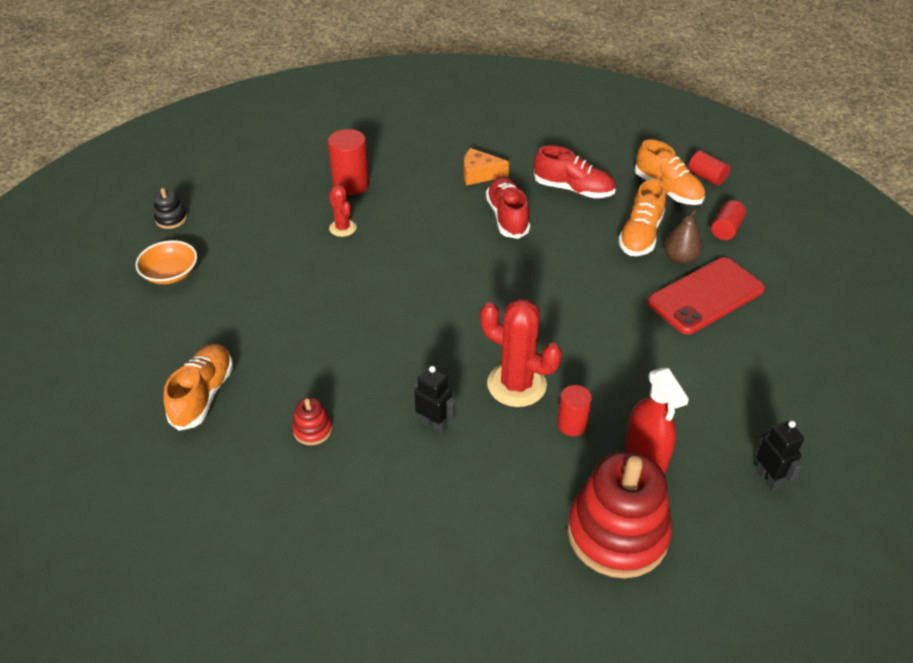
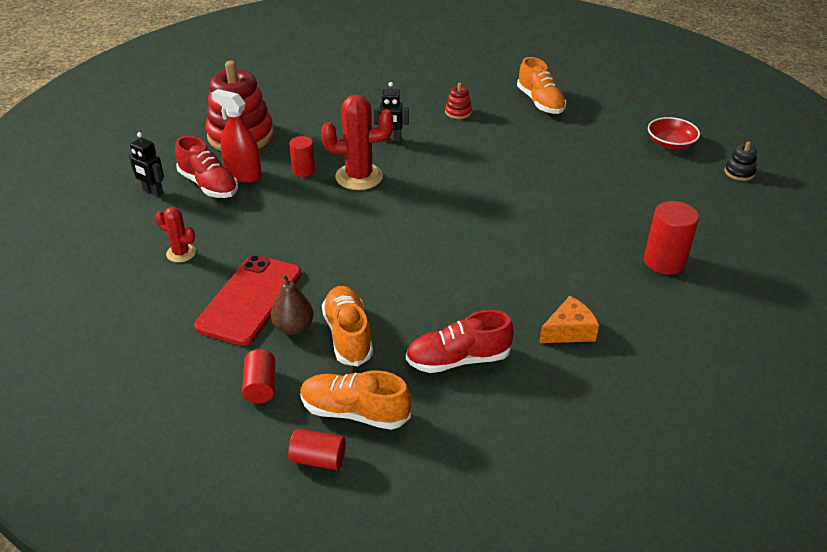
camera: 145 degrees right, 5 degrees down
orange bowl [135,240,197,284] -> red bowl [648,117,700,149]
red cactus [329,184,357,237] -> red cactus moved to [155,207,196,262]
red shoe [486,177,530,239] -> red shoe moved to [175,136,238,198]

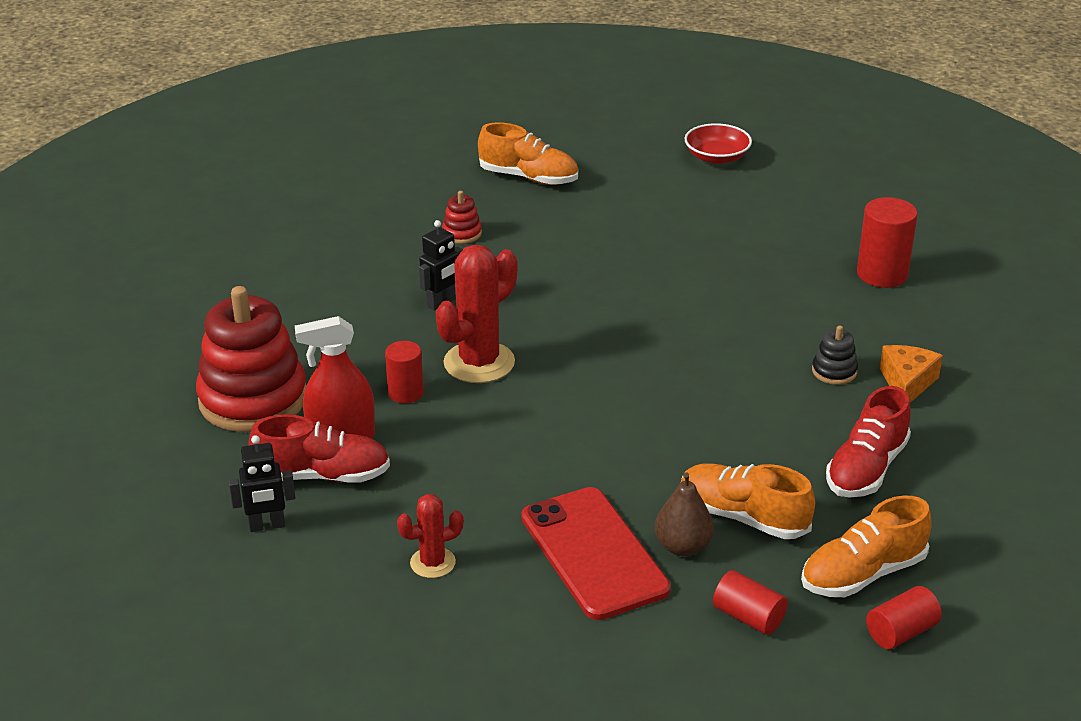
camera: 45 degrees left, 5 degrees down
black stacking toy [724,141,757,181] -> black stacking toy moved to [812,325,858,385]

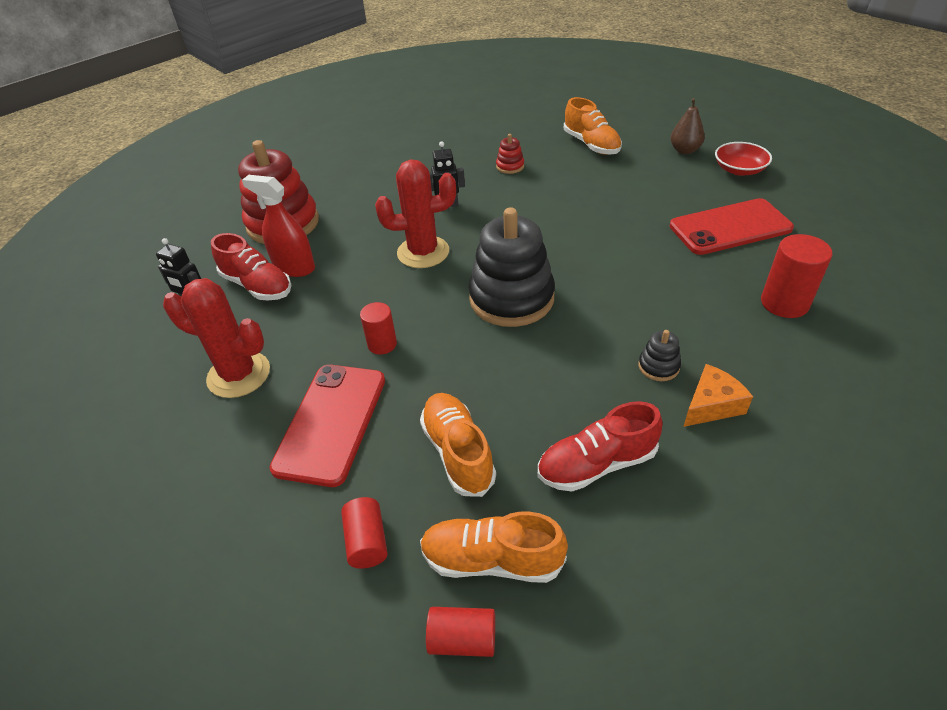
camera: 40 degrees right, 10 degrees up
red cylinder [385,341,424,403] -> red cylinder moved to [360,302,397,355]
red cactus [397,494,464,578] -> red cactus [163,278,270,398], size x1.83
brown pear [655,472,714,556] -> brown pear moved to [671,98,705,154]
none -> black stacking toy [468,207,555,327]
none -> red phone [669,198,794,255]

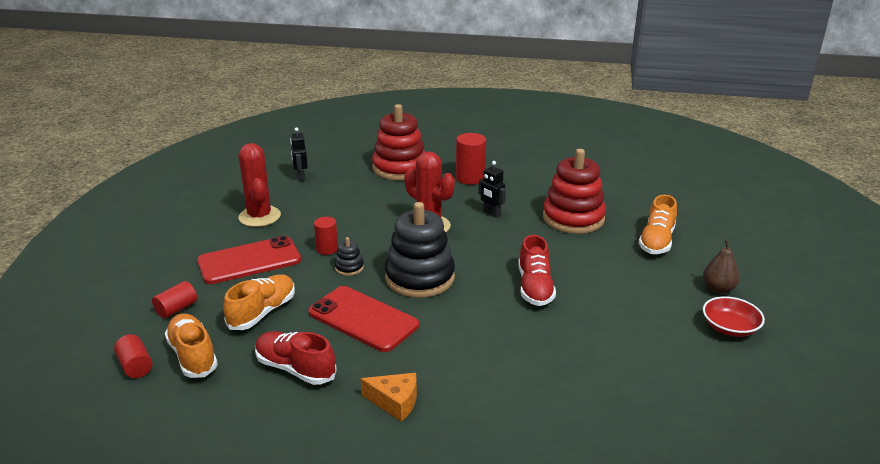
camera: 50 degrees right, 15 degrees down
red shoe [211,233,291,301] -> red shoe moved to [518,235,556,306]
red spray bottle [242,175,315,277] -> none
red stacking toy [496,134,524,174] -> red stacking toy [543,149,606,234], size x2.37
black stacking toy [638,330,681,381] -> black stacking toy moved to [335,237,364,276]
red phone [669,198,794,255] -> red phone moved to [308,286,419,352]
red cylinder [761,234,832,318] -> red cylinder moved to [456,133,486,185]

